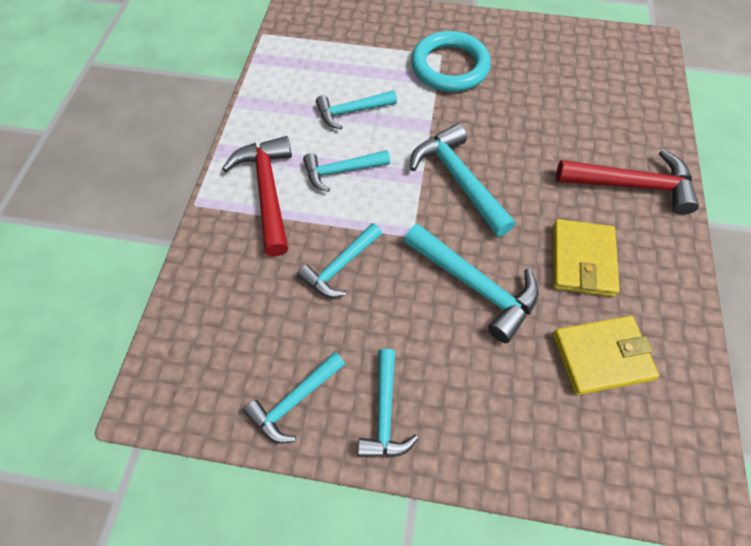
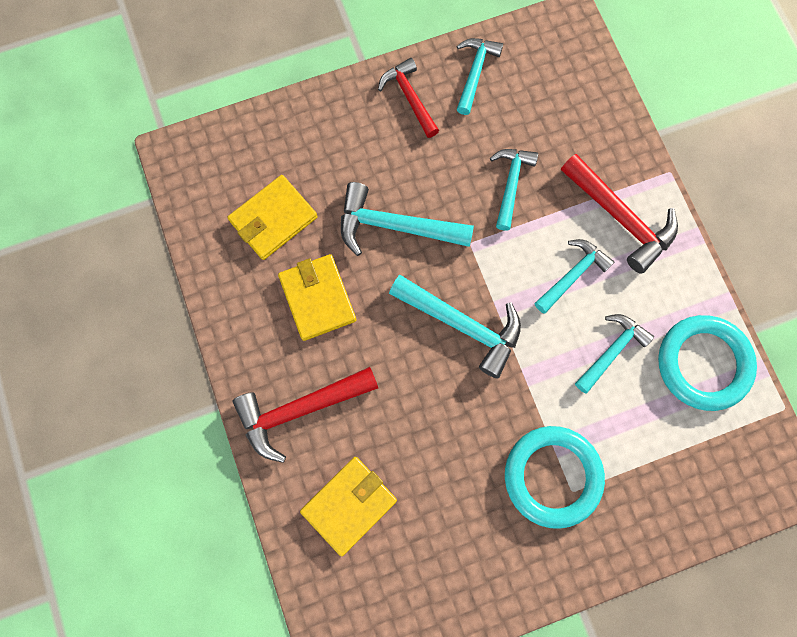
camera: 150 degrees right, 15 degrees up
turquoise hammer [358,349,419,458] -> red hammer [378,58,439,138]
none -> yellow wallet [300,457,397,556]
none -> turquoise ring [658,315,757,411]

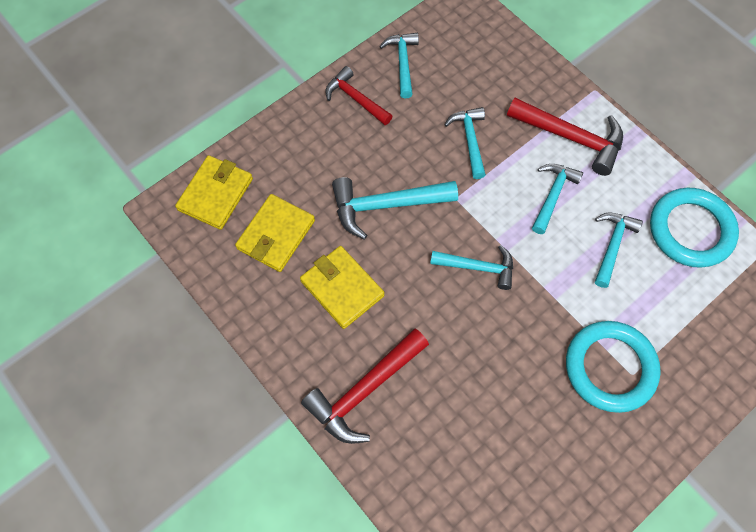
camera: 20 degrees left, 10 degrees down
yellow wallet [300,457,397,556] -> yellow wallet moved to [175,155,253,230]
turquoise hammer [389,275,521,379] -> turquoise hammer [430,245,513,290], size x0.66

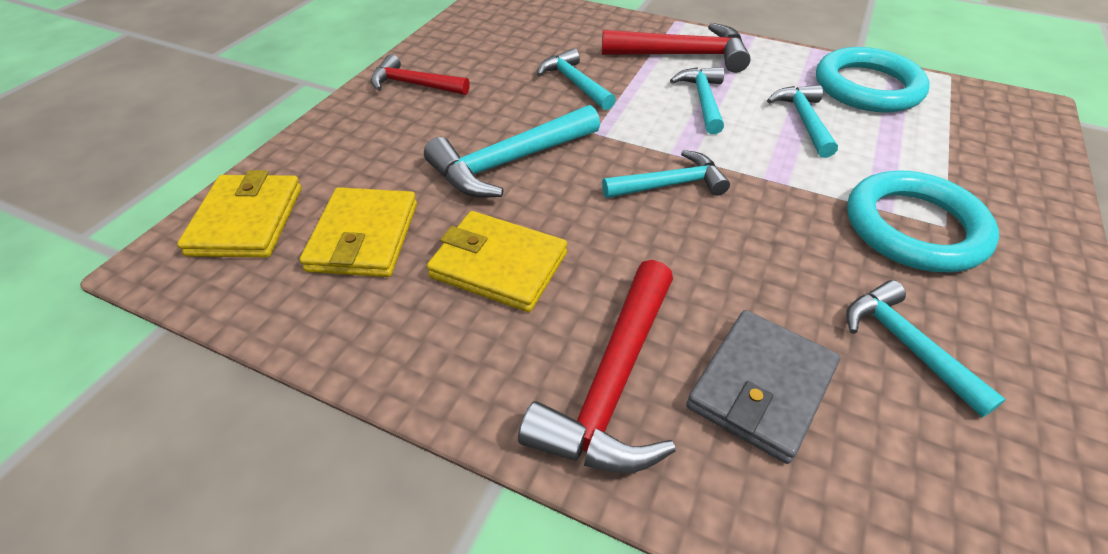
camera: 25 degrees left, 20 degrees down
turquoise hammer [379,33,419,98] -> turquoise hammer moved to [846,280,1006,417]
none -> grey wallet [686,310,840,464]

